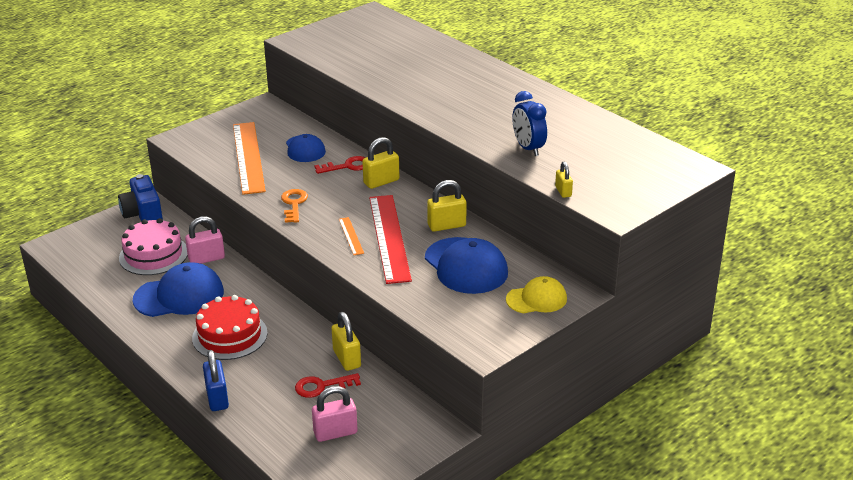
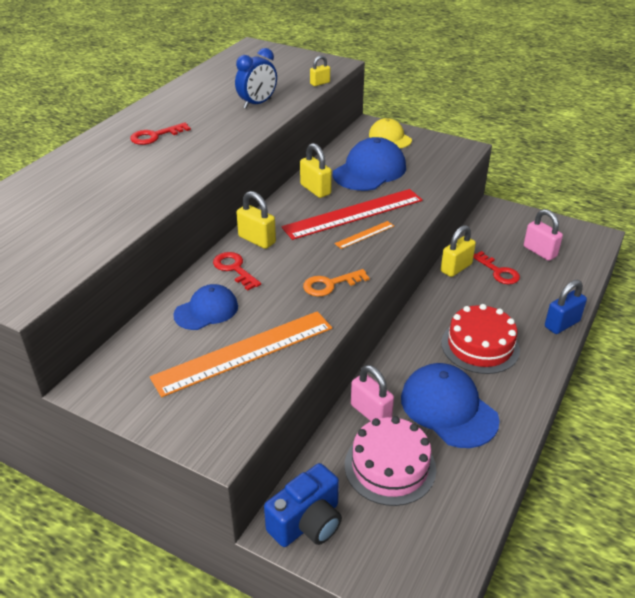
camera: 110 degrees left, 5 degrees up
none -> red key [130,122,191,145]

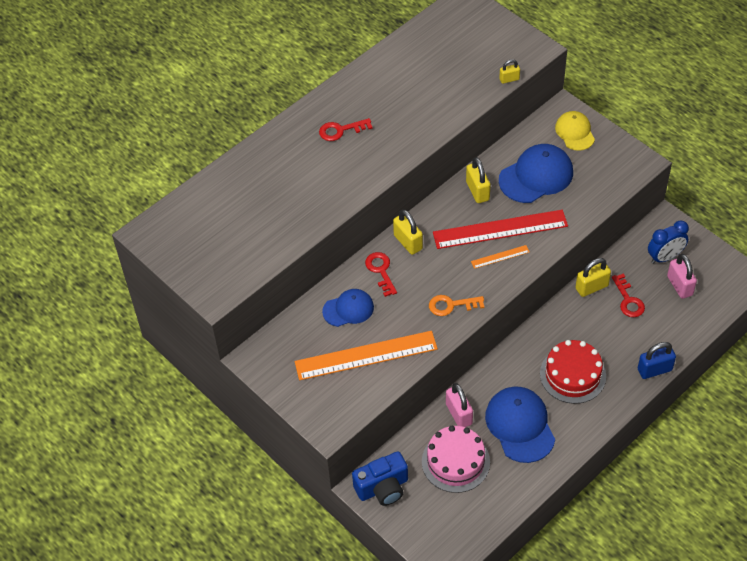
camera: 20 degrees right, 15 degrees up
blue clock [235,48,277,109] -> blue clock moved to [648,220,689,264]

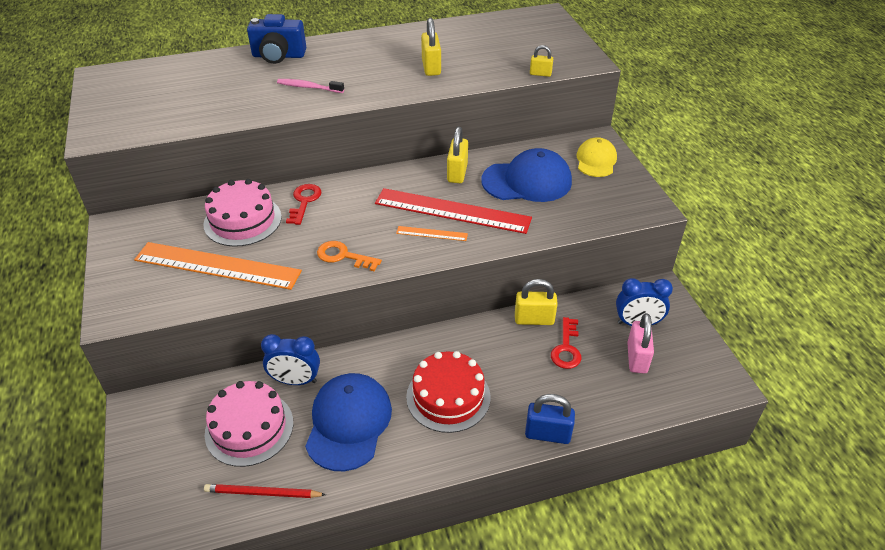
camera: 25 degrees right, 10 degrees down
red key [319,118,372,141] -> none
blue cap [322,289,374,327] -> pink cake [203,179,282,247]
blue camera [352,451,408,506] -> blue camera moved to [247,14,306,64]
yellow padlock [393,209,423,255] -> yellow padlock moved to [421,18,441,76]
pink padlock [446,383,473,427] -> blue clock [261,334,320,385]
none -> red pencil [204,484,326,498]
none -> pink toothbrush [277,79,344,93]

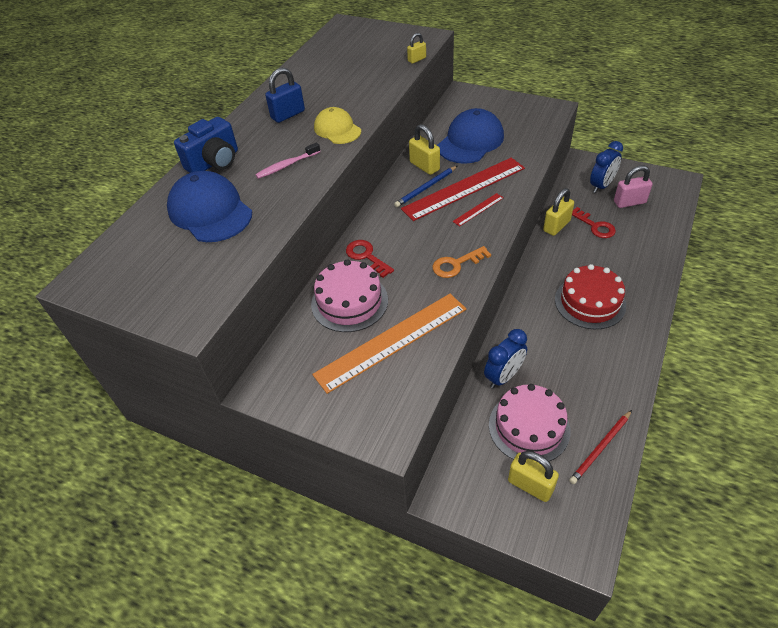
camera: 45 degrees left, 5 degrees up
blue cap [305,373,392,471] -> blue cap moved to [167,171,252,242]
orange ruler [396,226,468,241] -> red ruler [453,193,504,227]
yellow padlock [421,18,441,76] -> yellow padlock moved to [508,451,559,502]
blue padlock [525,394,575,444] -> blue padlock moved to [265,67,305,123]
yellow cap [577,137,617,177] -> yellow cap moved to [314,107,361,144]
pink padlock [627,313,654,374] -> pink padlock turned 60 degrees counterclockwise [614,166,653,208]
none -> blue pencil [394,166,457,207]

